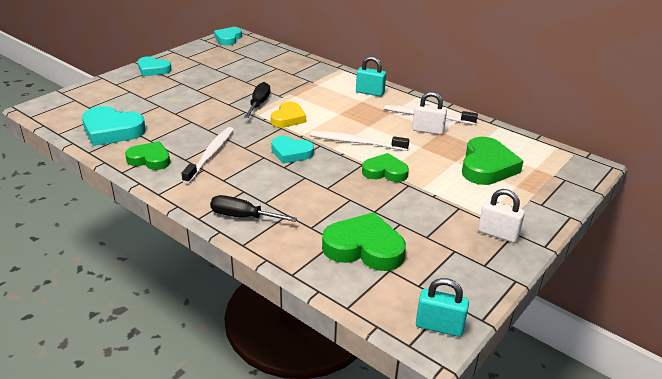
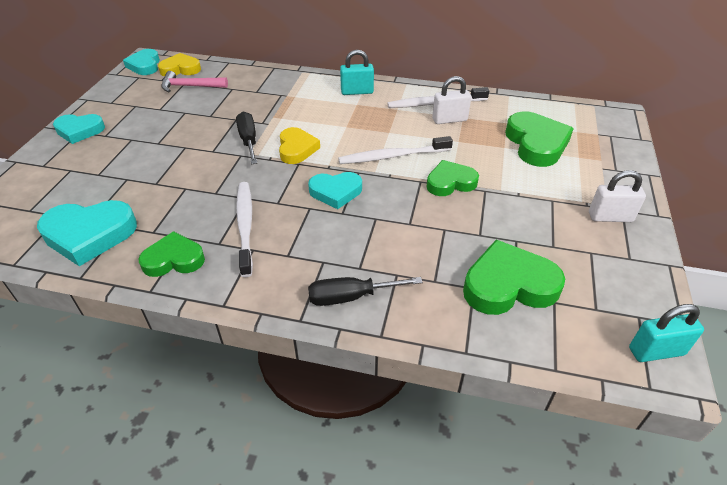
camera: 25 degrees left, 10 degrees up
none -> yellow heart [158,53,201,76]
none -> pink hammer [161,71,228,92]

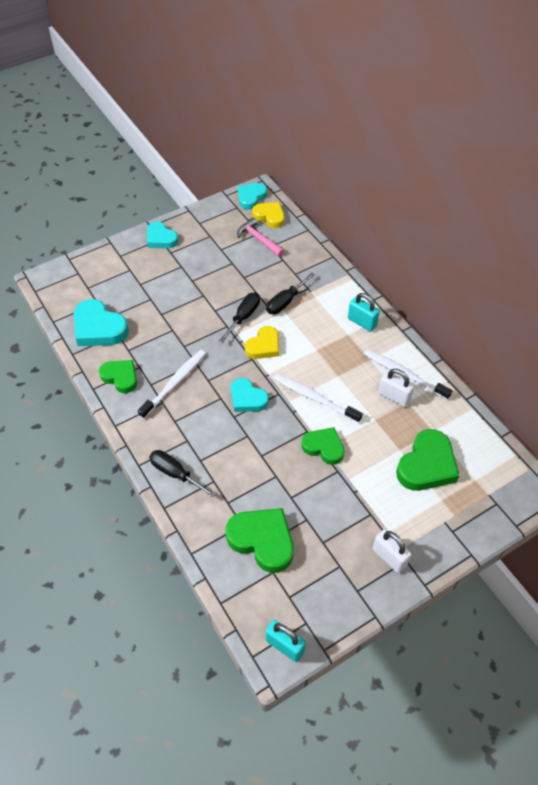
camera: 45 degrees right, 10 degrees up
none -> black screwdriver [266,273,315,314]

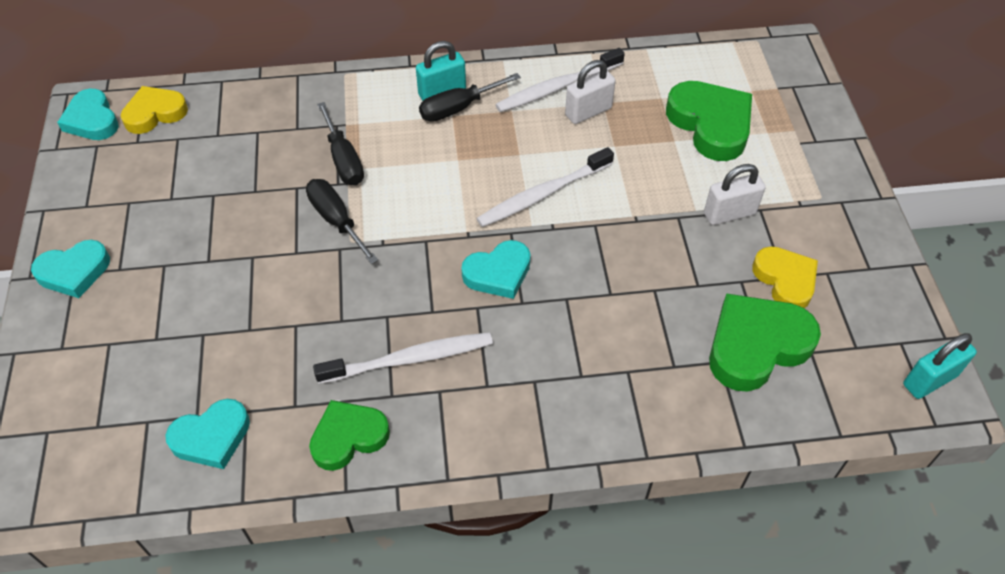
camera: 65 degrees left, 0 degrees up
turquoise heart [74,299,129,346] -> turquoise heart [165,399,250,469], size x0.65
white toothbrush [138,350,206,419] -> white toothbrush turned 105 degrees clockwise [313,332,493,384]
black screwdriver [149,450,216,498] -> black screwdriver moved to [419,73,521,122]
pink hammer [237,218,284,257] -> none
yellow heart [245,326,279,359] -> yellow heart moved to [752,246,818,308]
green heart [302,427,344,465] -> none
white padlock [373,529,411,573] -> white padlock moved to [704,164,765,225]

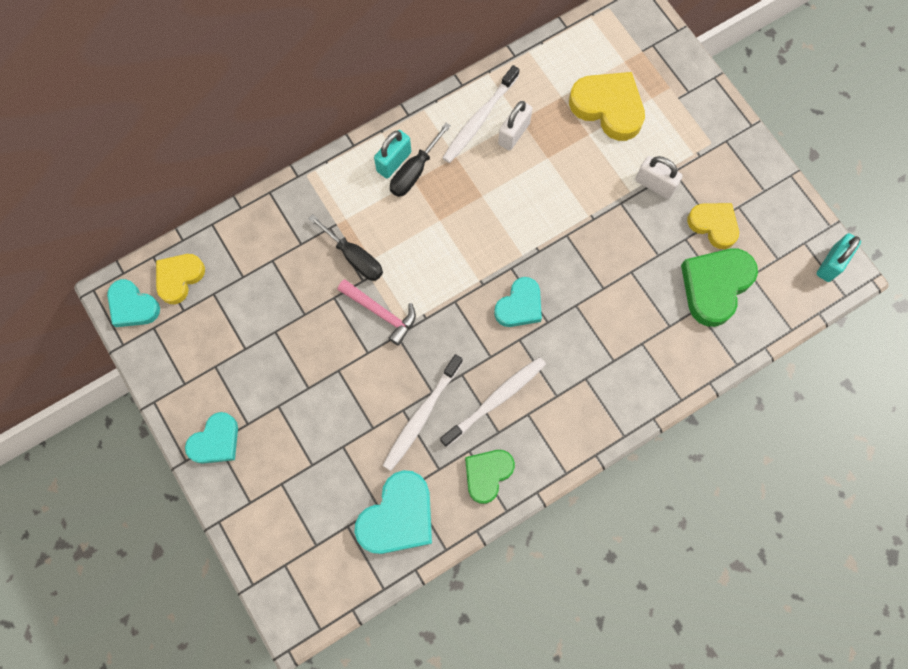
camera: 25 degrees left, 20 degrees up
turquoise heart [165,399,250,469] -> turquoise heart [354,470,432,554], size x1.53
black screwdriver [306,179,378,264] -> pink hammer [337,279,416,346]
white toothbrush [476,147,614,227] -> white toothbrush moved to [383,354,463,471]
green heart [666,81,752,161] -> yellow heart [569,72,645,141]
white padlock [704,164,765,225] -> white padlock turned 75 degrees clockwise [635,156,683,199]

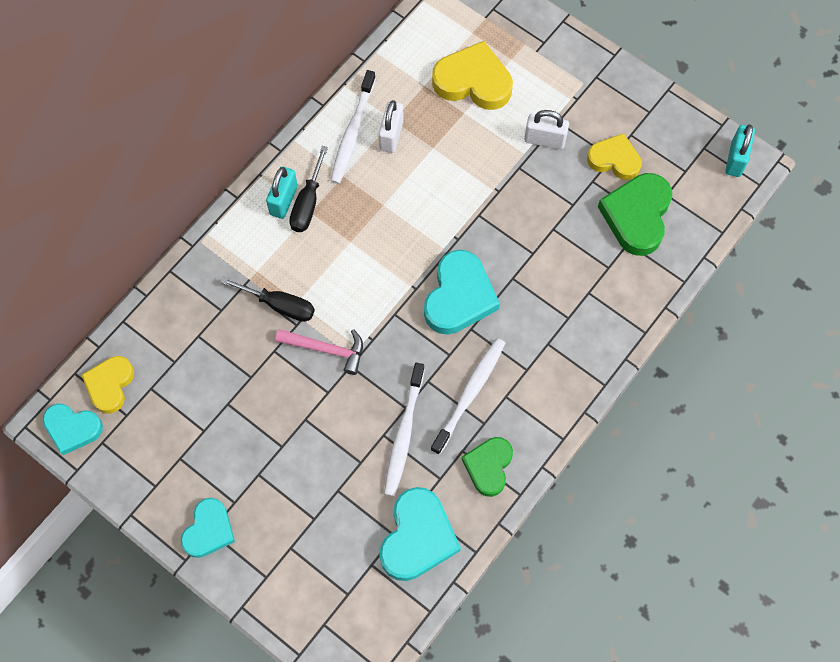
camera: 20 degrees left, 5 degrees down
turquoise heart [494,277,542,327] -> turquoise heart [424,250,500,335], size x1.53

